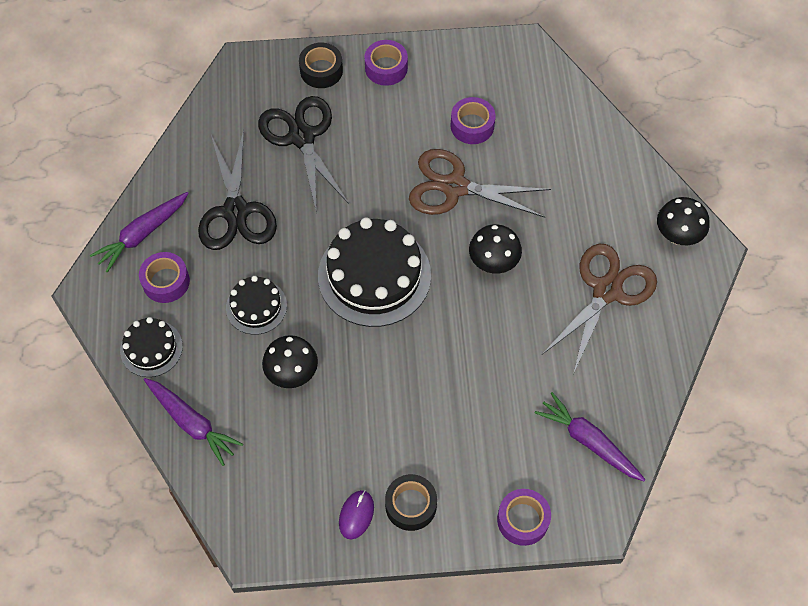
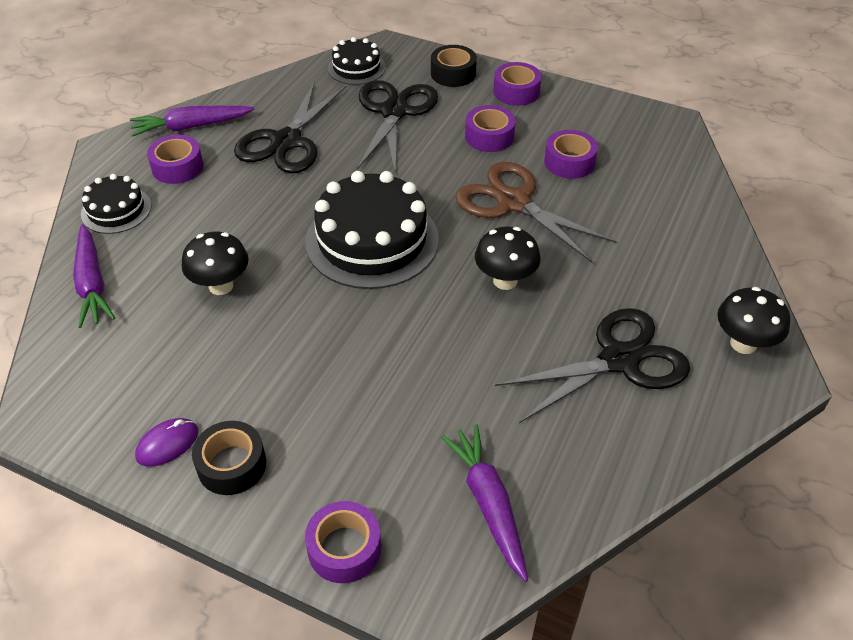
camera: 30 degrees right, 15 degrees down
black cake [226,276,287,335] -> black cake moved to [328,37,386,85]
brown scissors [543,243,657,374] -> black scissors [495,308,690,423]
none -> purple tape [465,105,516,152]

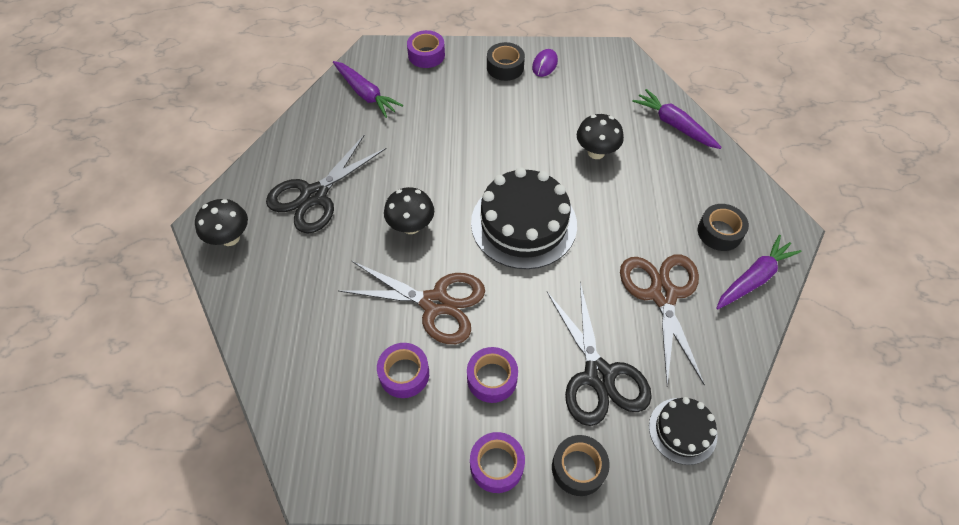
camera: 155 degrees right, 10 degrees up
black cake [81,174,151,234] -> none
purple tape [147,135,203,184] -> black tape [698,204,749,251]
black scissors [234,80,346,173] -> brown scissors [620,254,705,386]

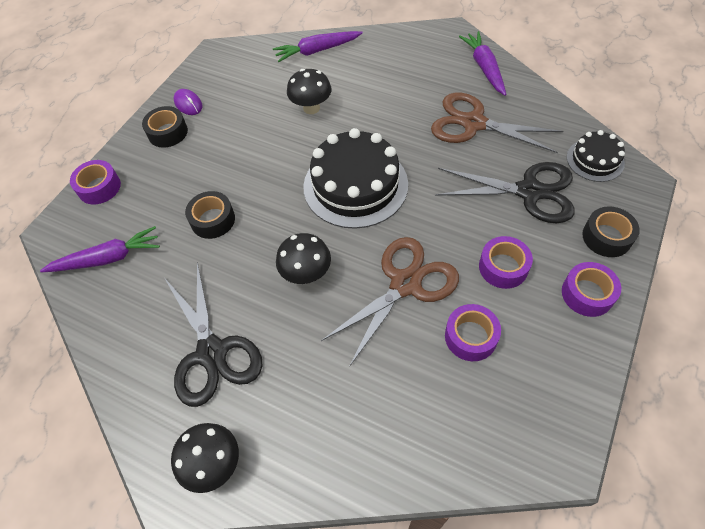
camera: 60 degrees left, 0 degrees up
black tape [698,204,749,251] -> black tape moved to [185,191,235,239]

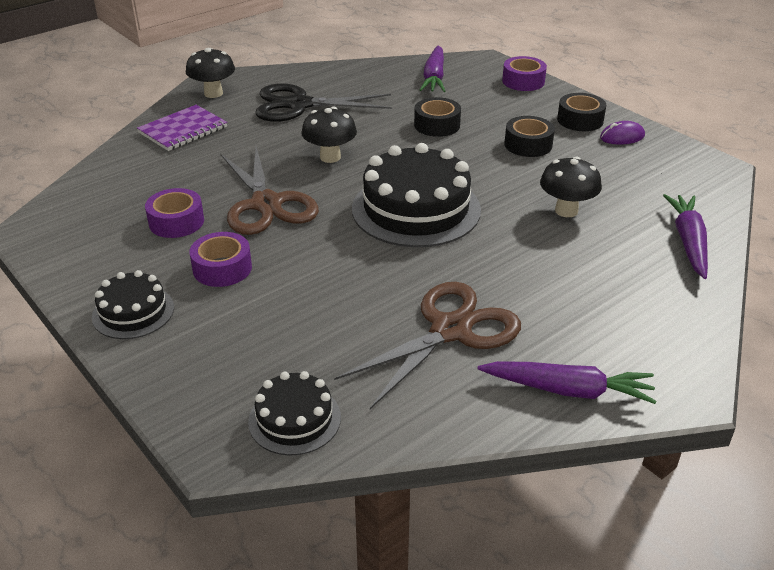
camera: 110 degrees right, 20 degrees down
black scissors [435,162,575,223] -> none
purple tape [562,262,621,317] -> black cake [92,270,174,339]
black tape [582,206,640,257] -> black tape moved to [504,116,555,157]
none -> purple notebook [137,105,227,151]

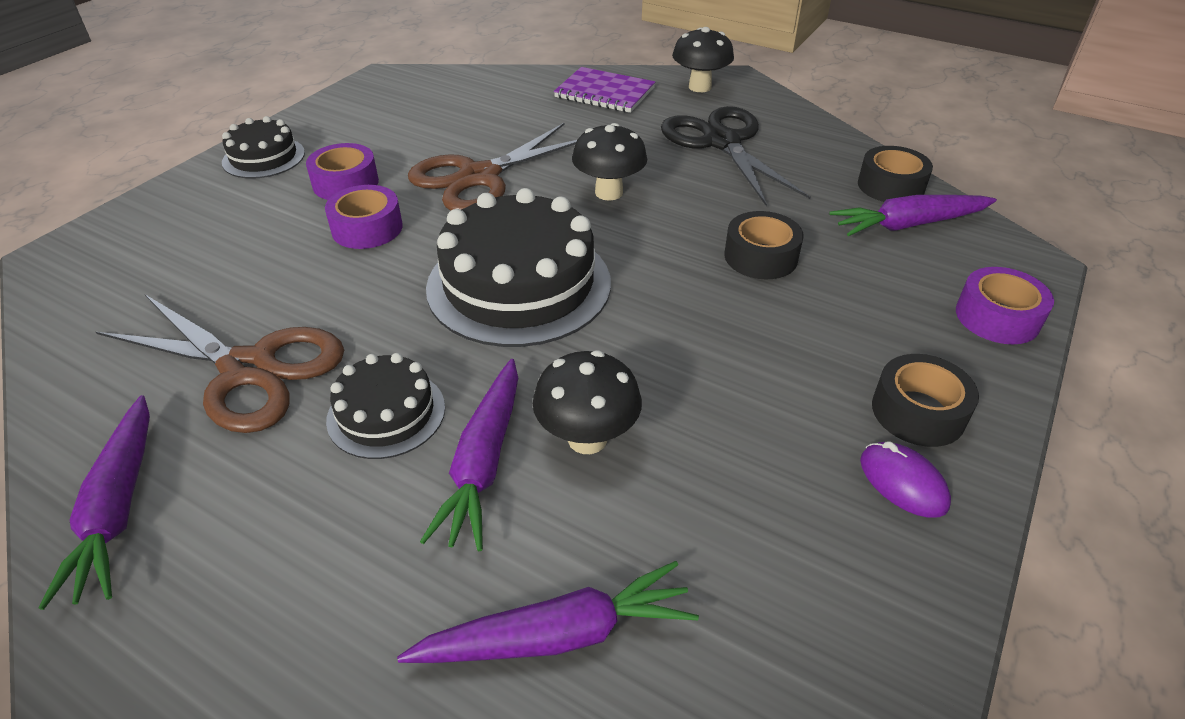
camera: 70 degrees right, 5 degrees up
purple tape [145,188,204,238] -> purple tape moved to [325,185,403,249]
black cake [248,371,341,455] -> black cake moved to [326,353,445,459]
black tape [504,116,555,157] -> black tape moved to [858,146,933,202]
none -> purple carrot [420,359,518,551]

